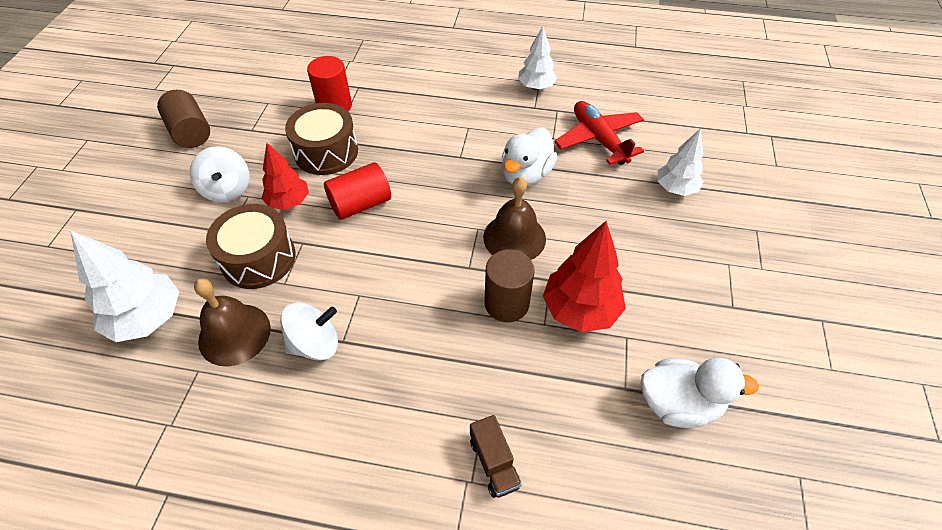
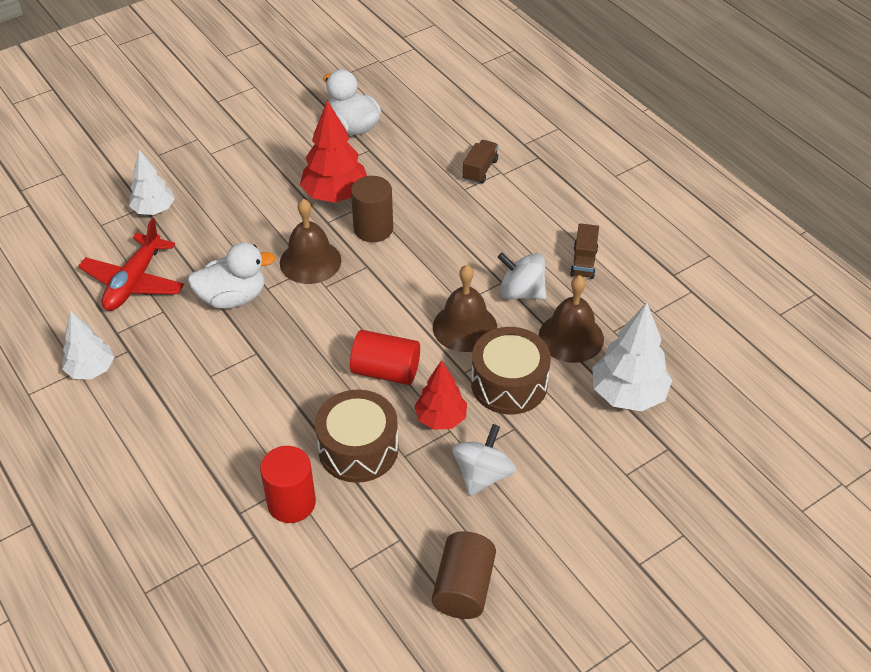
camera: 135 degrees left, 5 degrees down
none -> brown bell [433,265,497,352]
none -> brown truck [570,223,599,279]

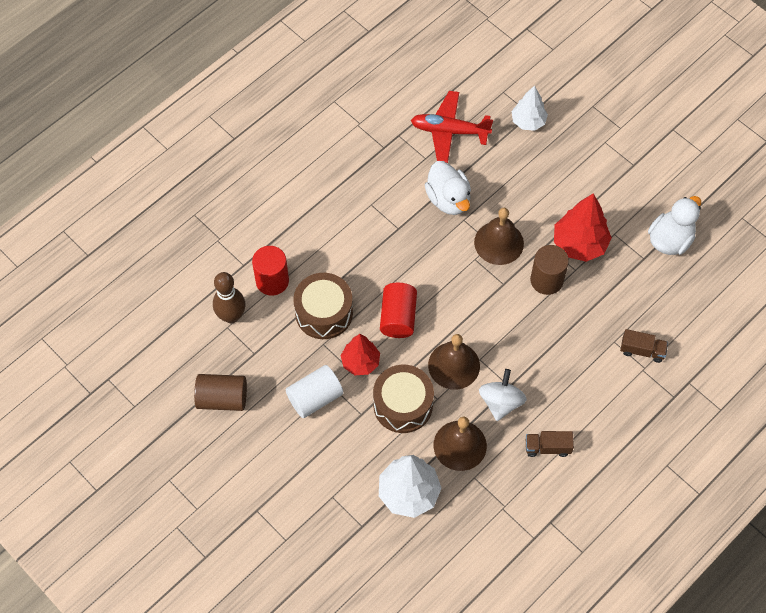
camera: 80 degrees right, 15 degrees up
white tree [62,311,114,379] -> none
white spinning top [453,424,515,496] -> white cylinder [286,365,343,418]
none -> brown bowling pin [213,272,245,323]

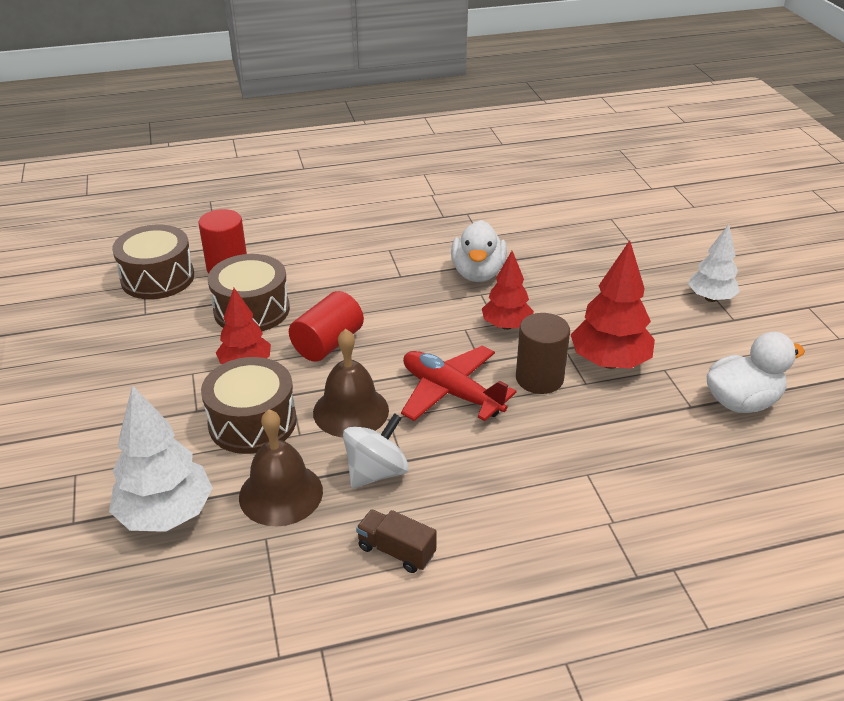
camera: 30 degrees right, 25 degrees down
brown cylinder [194,374,247,411] -> none
brown bowling pin [213,272,245,323] -> brown drum [112,225,194,299]
white cylinder [286,365,343,418] -> none
red plane [411,91,493,163] -> red plane moved to [401,346,517,421]
brown bell [474,208,524,265] -> red tree [482,251,534,330]
white tree [511,85,548,131] -> white tree moved to [688,224,740,302]
brown truck [620,329,668,363] -> none

